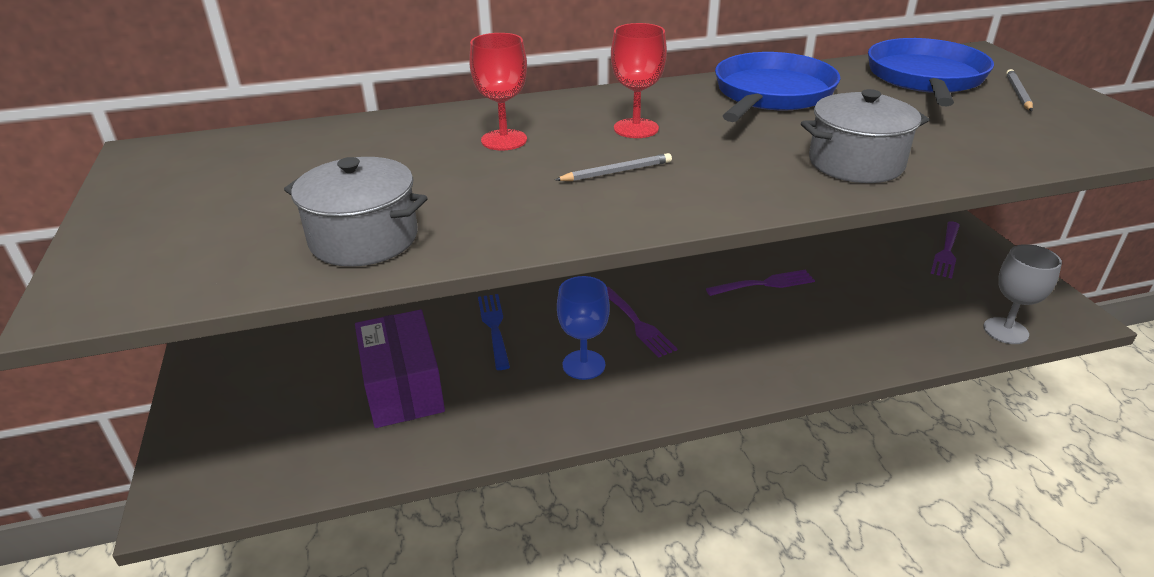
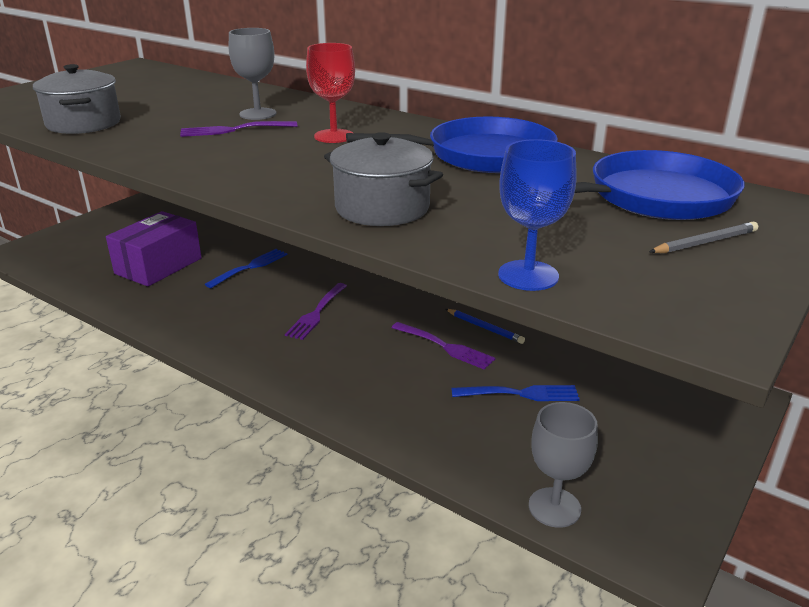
camera: 50 degrees right, 5 degrees down
red goblet [469,33,527,150] -> grey goblet [229,28,277,120]
grey pencil [555,153,672,181] -> none
blue goblet [557,276,610,380] -> blue goblet moved to [498,139,577,291]
purple fork [931,221,960,279] -> purple fork moved to [180,121,297,137]
none -> blue pencil [446,309,525,344]
none -> blue fork [451,385,580,401]

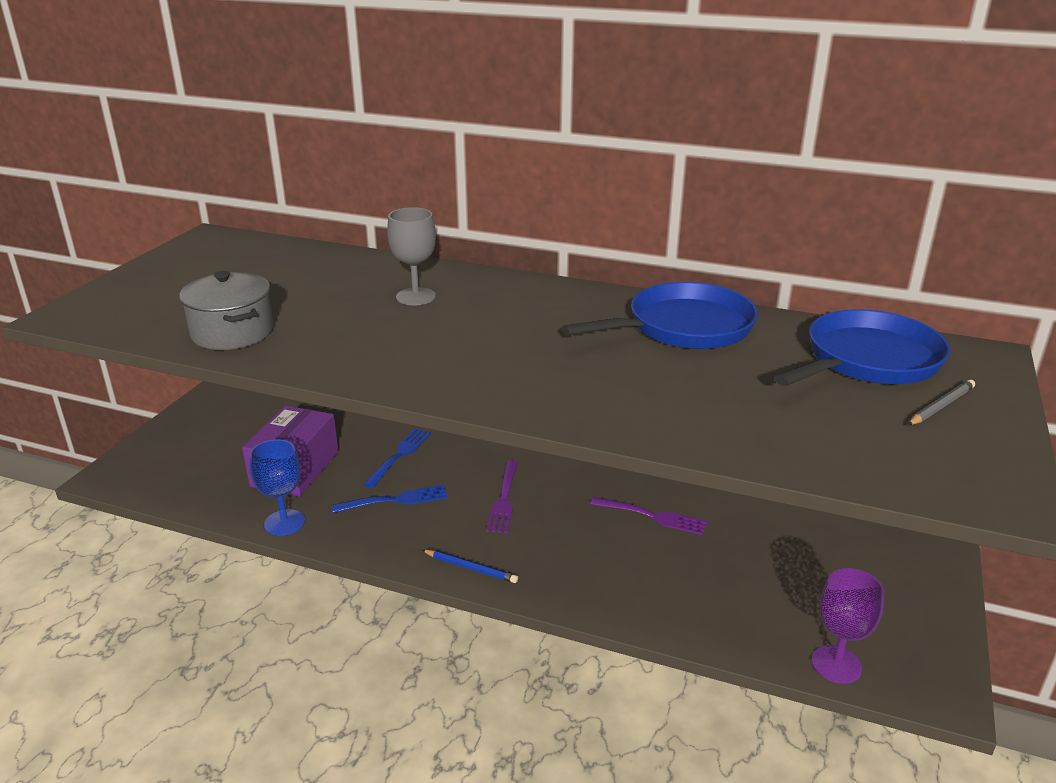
camera: 15 degrees left, 0 degrees up
purple fork [180,121,297,137] -> none
red goblet [306,43,355,143] -> none
grey pot [324,132,443,226] -> none
blue pencil [446,309,525,344] -> blue pencil moved to [422,550,518,583]
blue fork [451,385,580,401] -> blue fork moved to [332,485,448,513]
blue goblet [498,139,577,291] -> blue goblet moved to [249,439,305,536]
grey goblet [529,402,598,528] -> purple goblet [812,568,884,684]

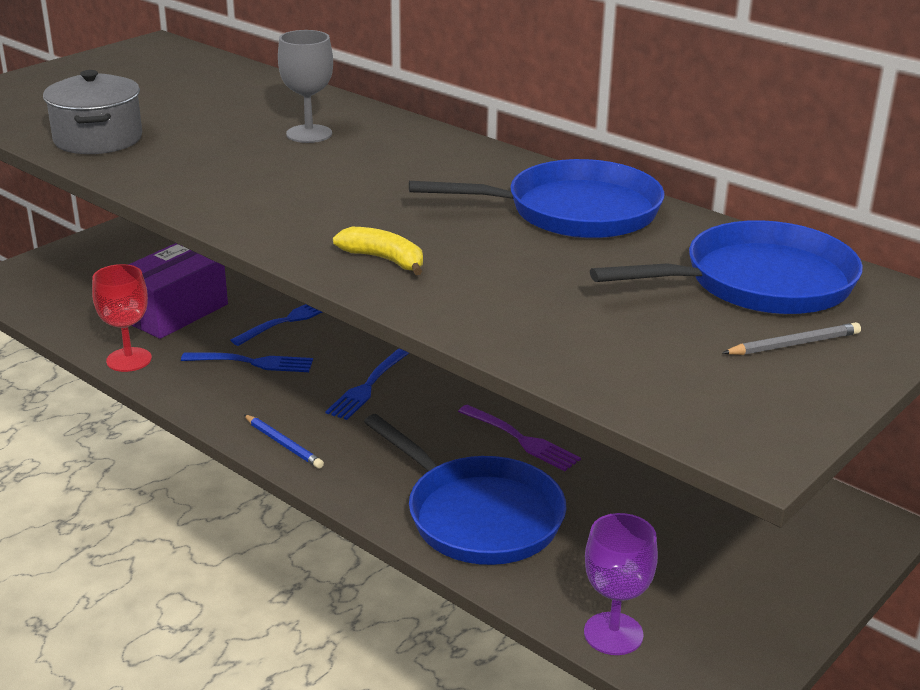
camera: 20 degrees right, 0 degrees up
blue goblet [249,439,305,536] -> red goblet [92,264,152,372]
purple fork [486,460,518,533] -> blue fork [325,348,409,420]
none -> yellow banana [333,227,423,275]
none -> blue pan [364,414,567,565]

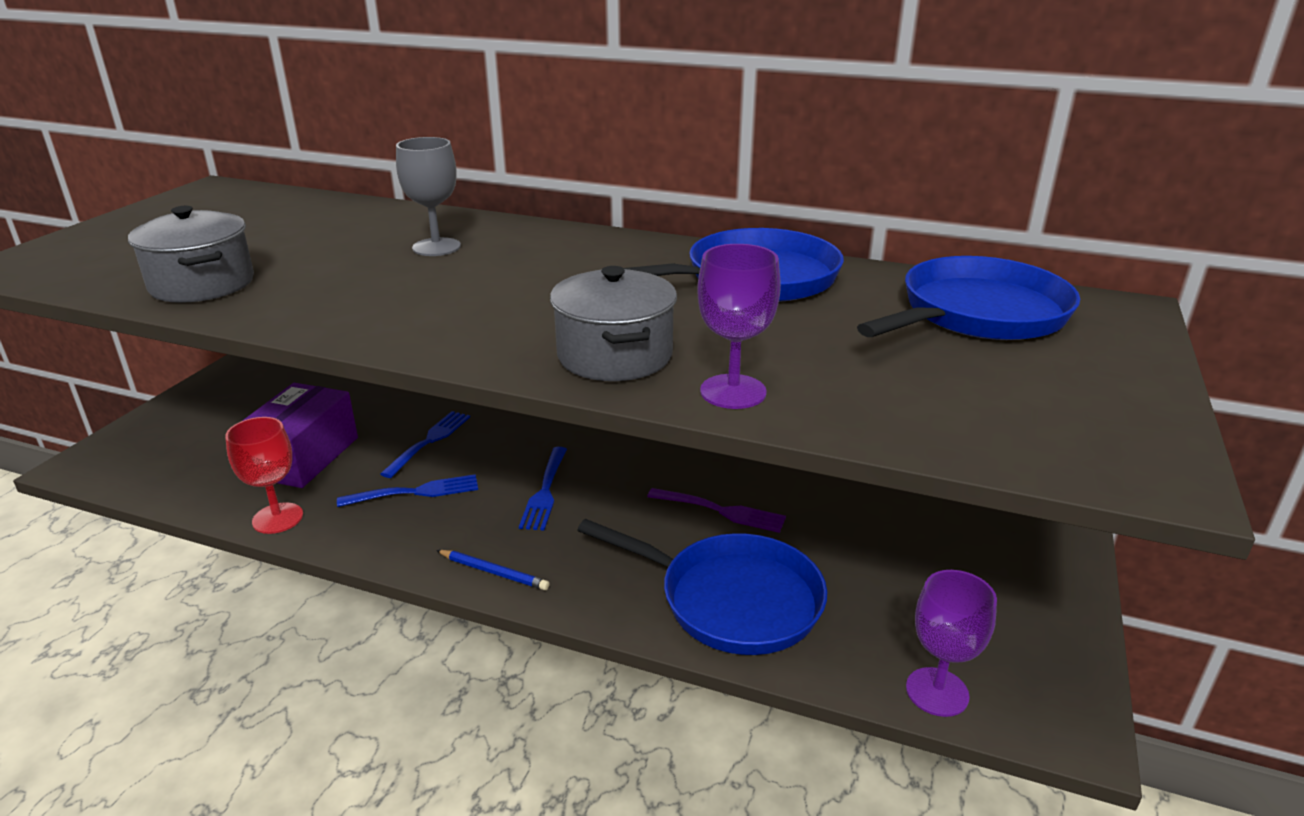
camera: 20 degrees left, 0 degrees up
yellow banana [333,227,423,275] -> grey pot [550,266,677,381]
grey pencil [723,322,861,355] -> none
none -> purple goblet [697,244,781,409]

